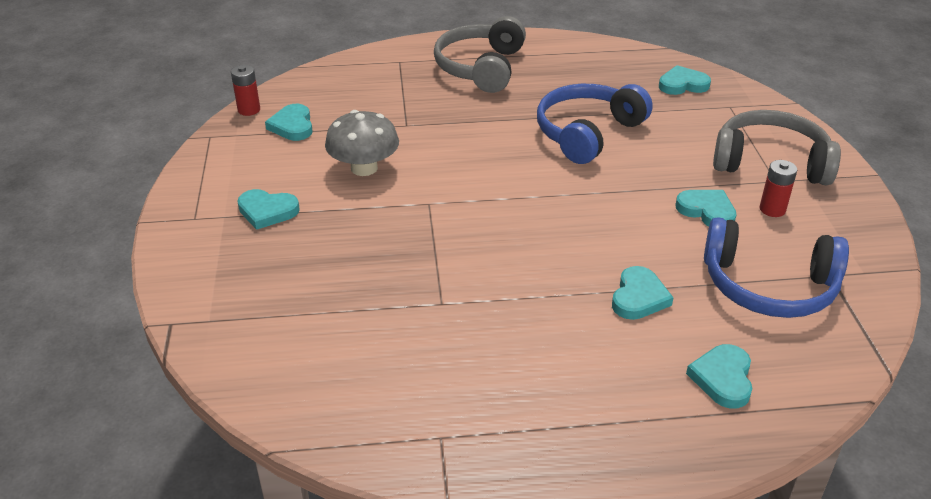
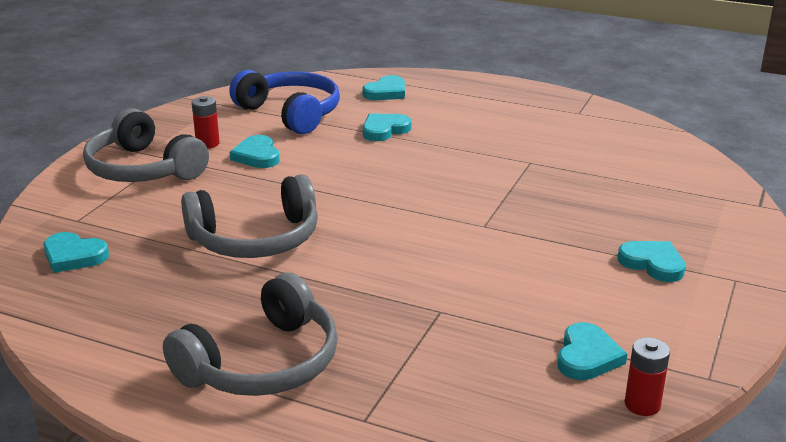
camera: 150 degrees left, 10 degrees down
grey mushroom [325,110,399,176] -> none
blue headphones [537,84,653,164] -> grey headphones [181,174,318,258]

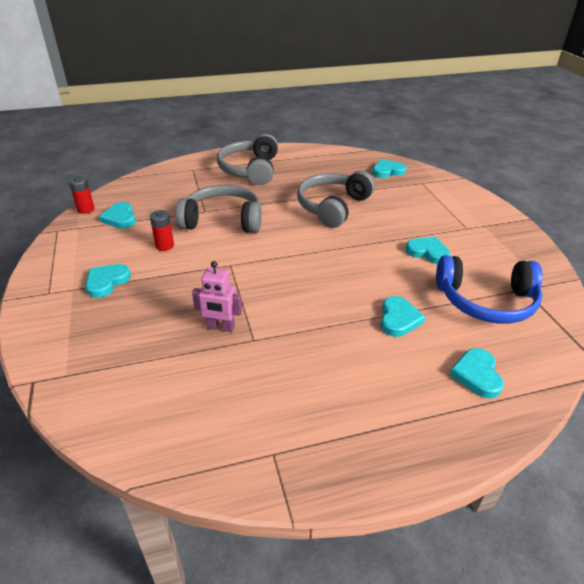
camera: 140 degrees right, 10 degrees up
grey headphones [83,108,209,182] -> grey headphones moved to [175,185,262,233]
red battery [192,96,220,149] -> red battery moved to [150,210,174,251]
turquoise heart [618,241,686,282] -> turquoise heart turned 120 degrees clockwise [85,264,131,298]
none -> pink robot [192,261,242,332]

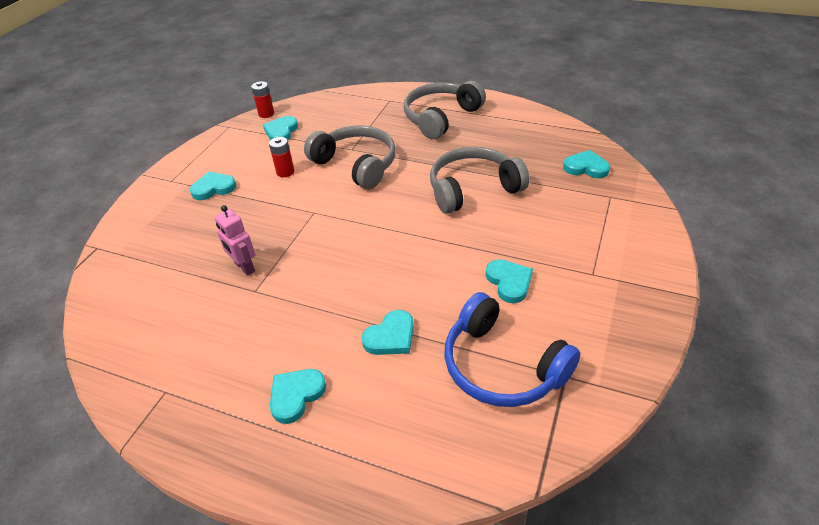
camera: 40 degrees right, 5 degrees up
turquoise heart [449,348,504,399] -> turquoise heart moved to [270,369,326,424]

